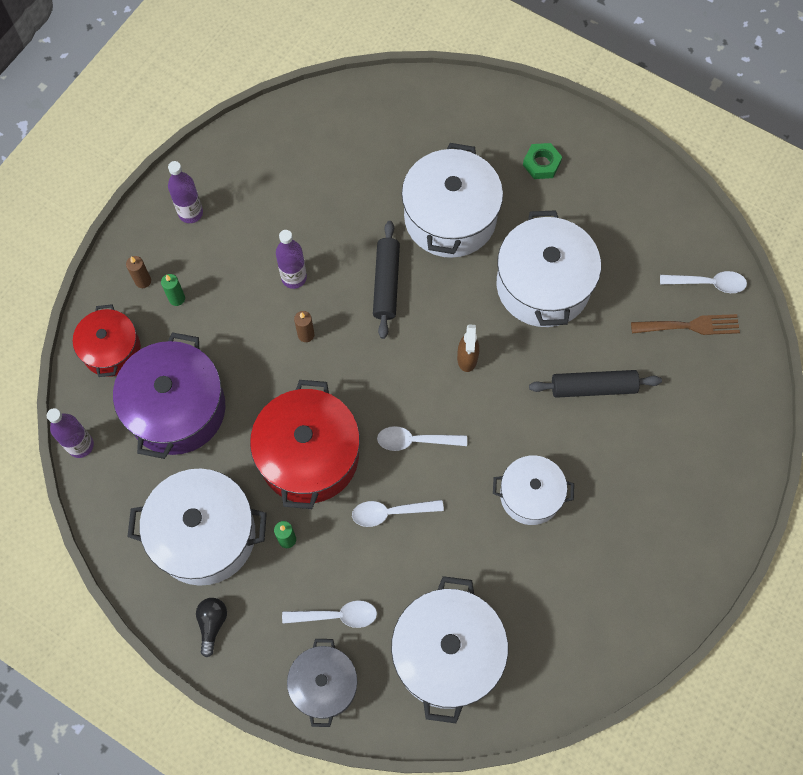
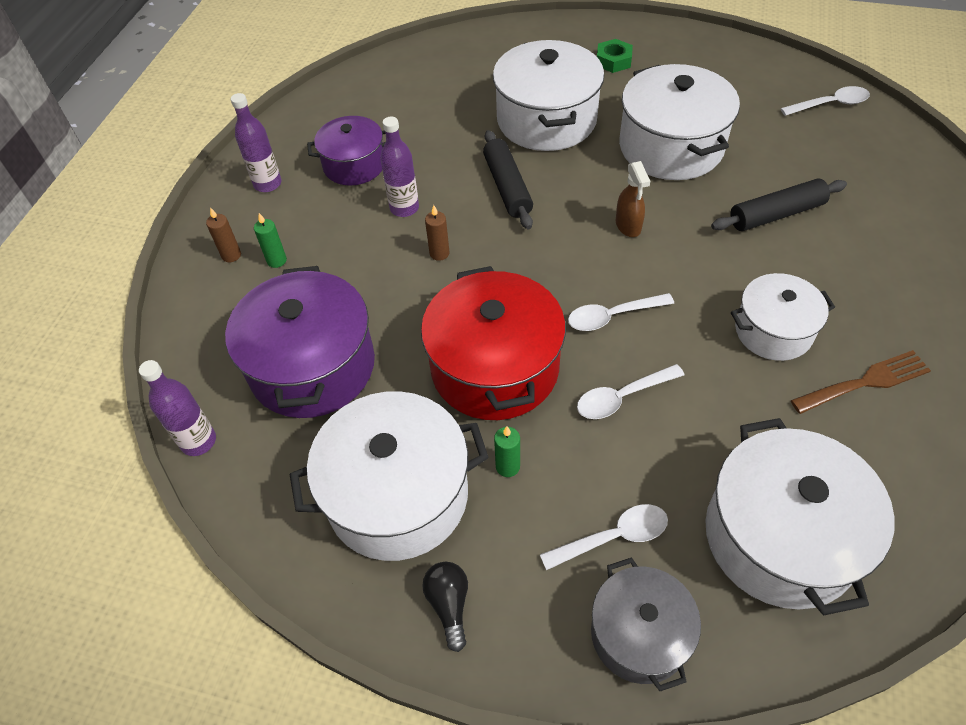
camera: 15 degrees left, 15 degrees down
red pot [73,304,141,377] -> none
brown fork [631,314,740,335] -> brown fork moved to [791,350,931,414]
none -> purple pot [307,116,386,186]

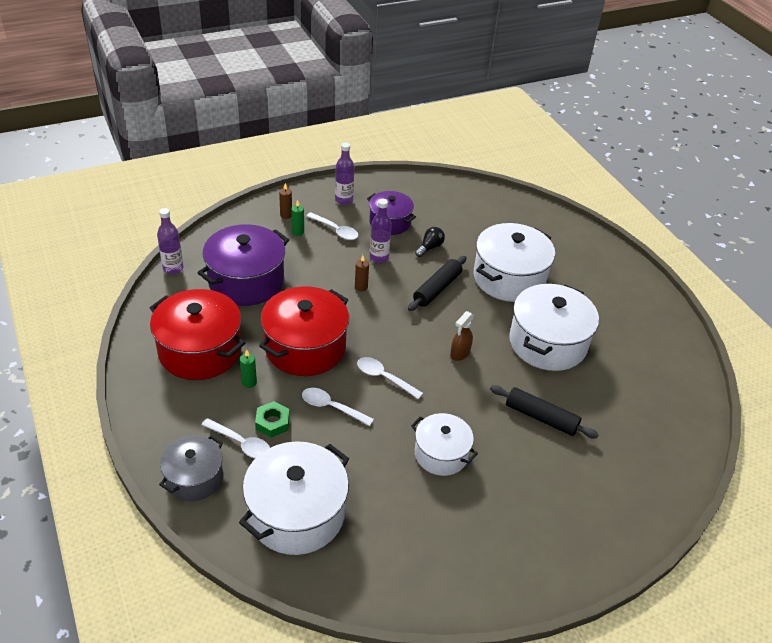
camera: 45 degrees right, 10 degrees down
white pot [290,391,489,561] -> red pot [150,289,245,380]
black light bulb [422,562,468,652] -> black light bulb moved to [415,227,445,257]
green nut [597,39,633,73] -> green nut moved to [255,401,290,437]
white spoon [780,86,870,116] -> white spoon moved to [306,212,359,240]
brown fork [791,350,931,414] -> none

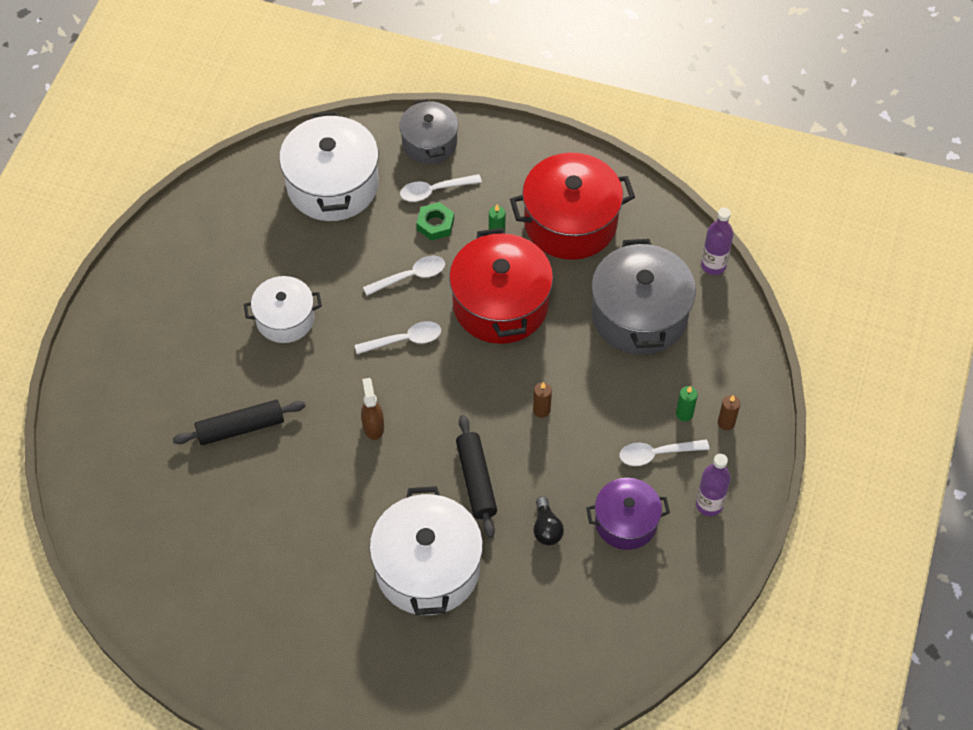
camera: 135 degrees right, 15 degrees up
purple pot [197,224,289,306] -> grey pot [592,239,696,355]
purple bottle [370,199,392,263] -> none
white pot [509,284,599,371] -> none

